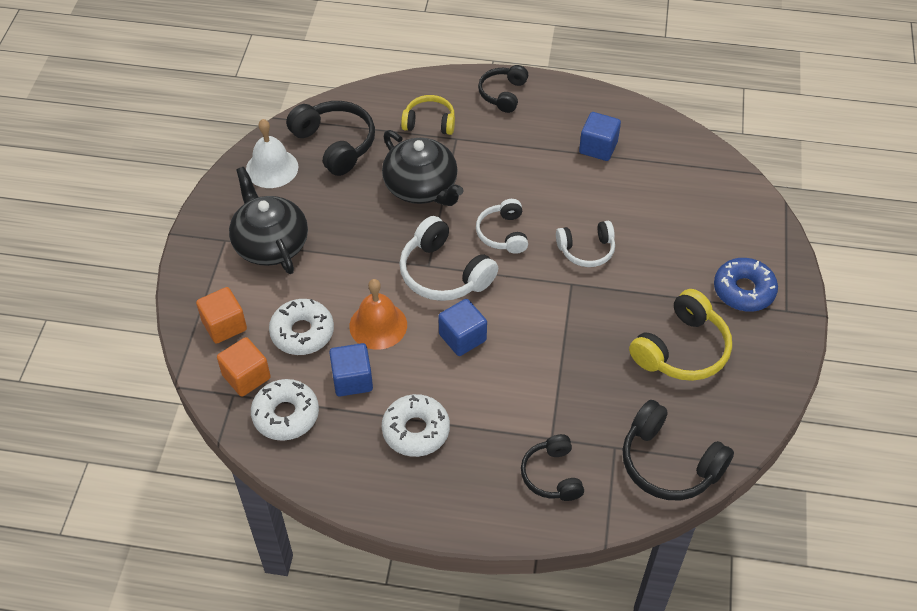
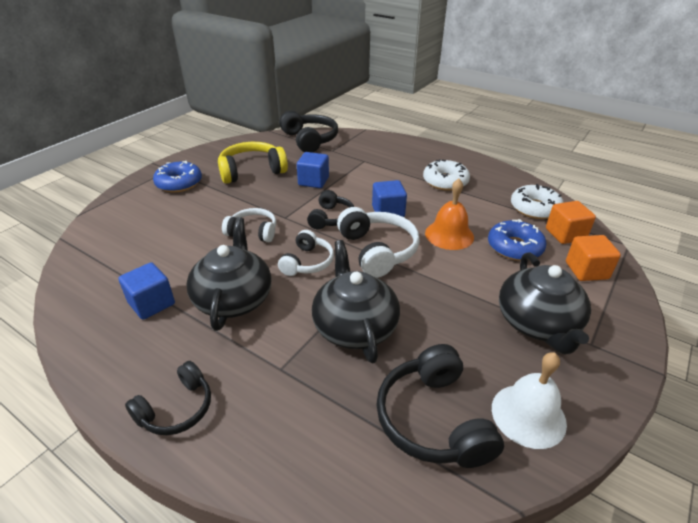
camera: 155 degrees left, 15 degrees down
white donut [269,299,334,355] -> blue donut [488,219,546,261]
blue cube [329,343,373,396] -> blue cube moved to [297,152,329,188]
yellow headphones [401,95,455,135] -> none
black headphones [521,434,584,501] -> black headphones moved to [307,190,354,229]
none -> black teapot [186,217,272,331]

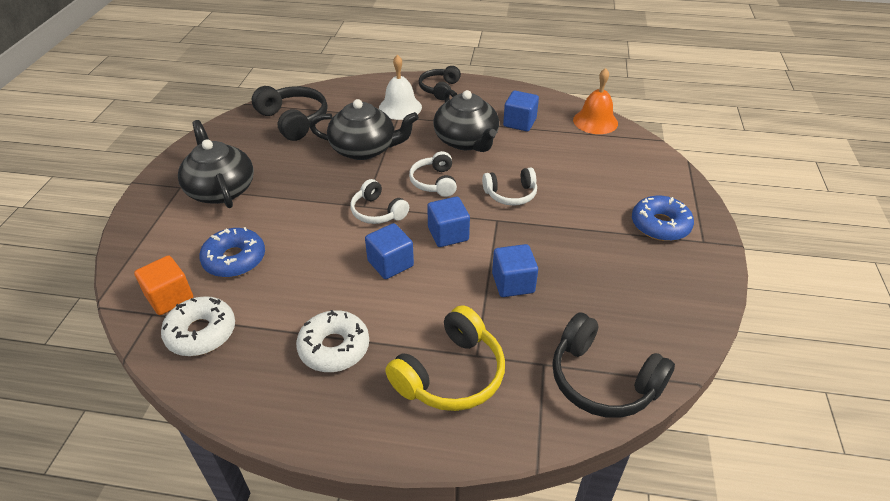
camera: 155 degrees right, 5 degrees up
yellow headphones [218,142,288,184] -> yellow headphones moved to [385,305,505,411]
black headphones [307,190,354,229] -> blue cube [427,197,470,247]
black teapot [312,240,400,364] -> black teapot turned 45 degrees counterclockwise [310,99,419,160]
white headphones [337,207,420,278] -> white headphones [350,179,409,224], size x0.64
orange bell [425,179,474,250] -> orange bell moved to [573,68,618,134]
white bell [492,352,567,449] -> white bell moved to [379,55,422,120]
orange cube [566,235,621,281] -> none

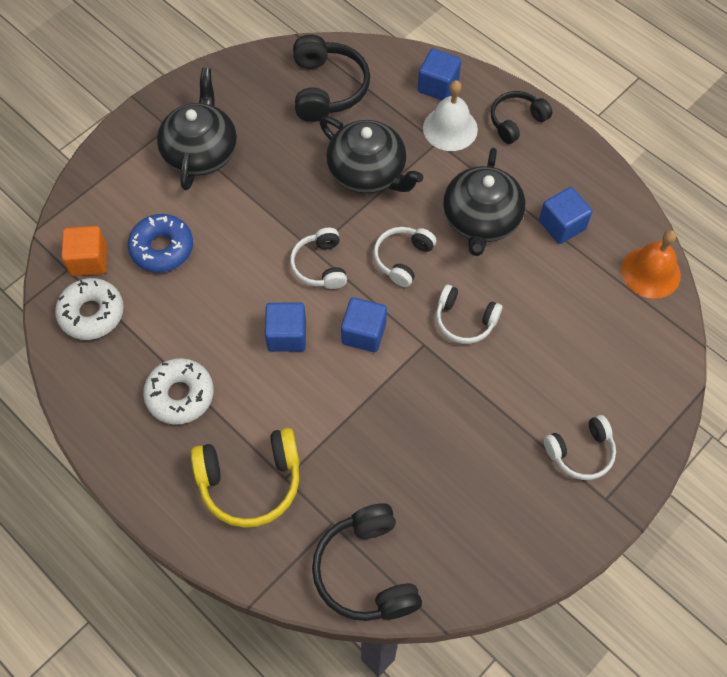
camera: 35 degrees right, 20 degrees up
blue cube [492,244,538,297] -> blue cube moved to [418,49,461,100]
blue donut [632,196,694,241] -> white headphones [544,415,616,480]

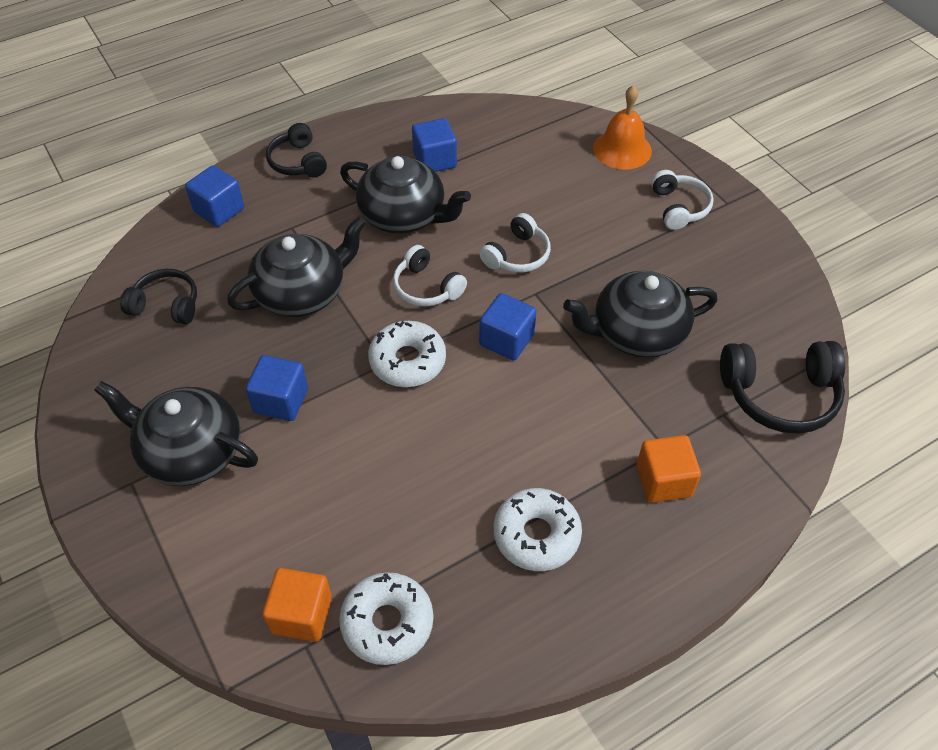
camera: 75 degrees left, 10 degrees down
blue donut [128,214,193,273] -> none
yellow headphones [191,428,300,528] -> orange cube [637,435,701,503]
blue cube [265,302,306,352] -> blue cube moved to [246,355,308,421]
white headphones [290,228,347,289] -> white donut [368,321,446,387]
black headphones [293,34,370,122] -> black headphones [120,269,197,324], size x0.64
white bell [423,80,478,151] -> none
orange bell [621,230,681,299] -> orange bell moved to [593,85,652,170]
none -> black teapot [563,271,718,358]

